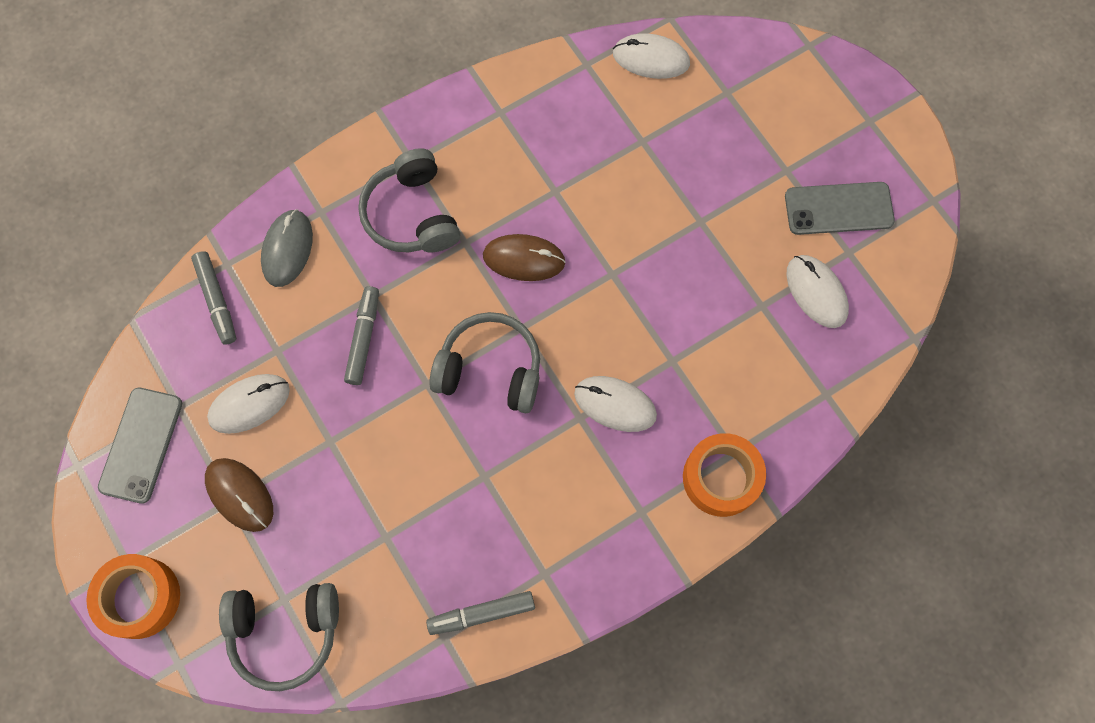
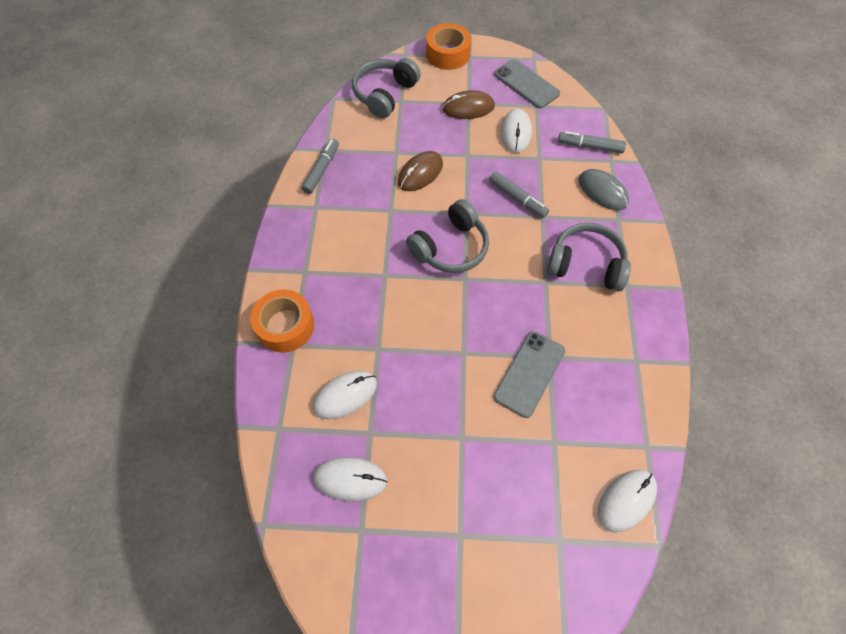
camera: 125 degrees right, 10 degrees down
brown mouse [483,234,566,281] -> brown mouse moved to [398,151,443,191]
white mouse [574,376,657,432] -> white mouse moved to [313,371,377,419]
grey phone [785,182,895,235] -> grey phone moved to [493,331,565,418]

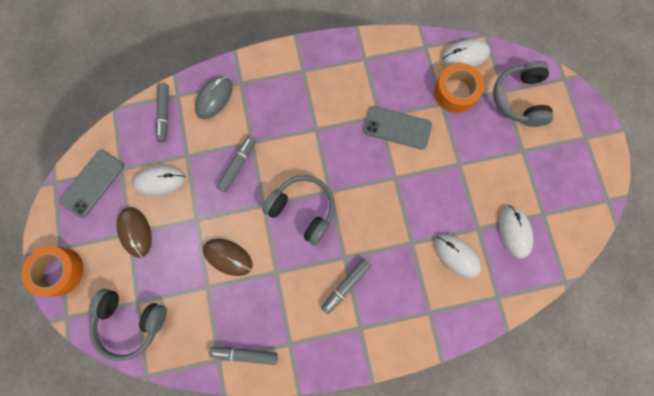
camera: 105 degrees left, 15 degrees up
orange tape [250,289,314,352] -> orange tape moved to [434,63,484,113]
grey headphones [547,223,631,292] -> grey headphones moved to [493,61,553,127]
white mouse [598,470,657,532] -> white mouse turned 45 degrees counterclockwise [442,40,490,67]
none -> grey marker [321,259,371,314]

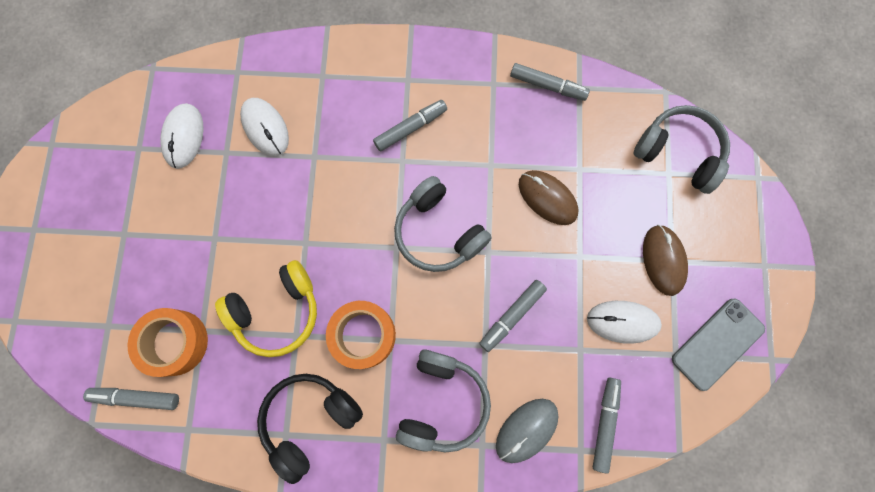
camera: 165 degrees left, 0 degrees up
orange tape [21,246,84,296] -> orange tape moved to [326,301,396,369]
grey phone [363,106,432,150] -> yellow headphones [215,260,317,357]
white mouse [442,40,490,67] -> grey marker [83,388,179,410]
grey headphones [493,61,553,127] -> grey headphones moved to [396,349,491,452]
none -> black headphones [257,374,363,484]

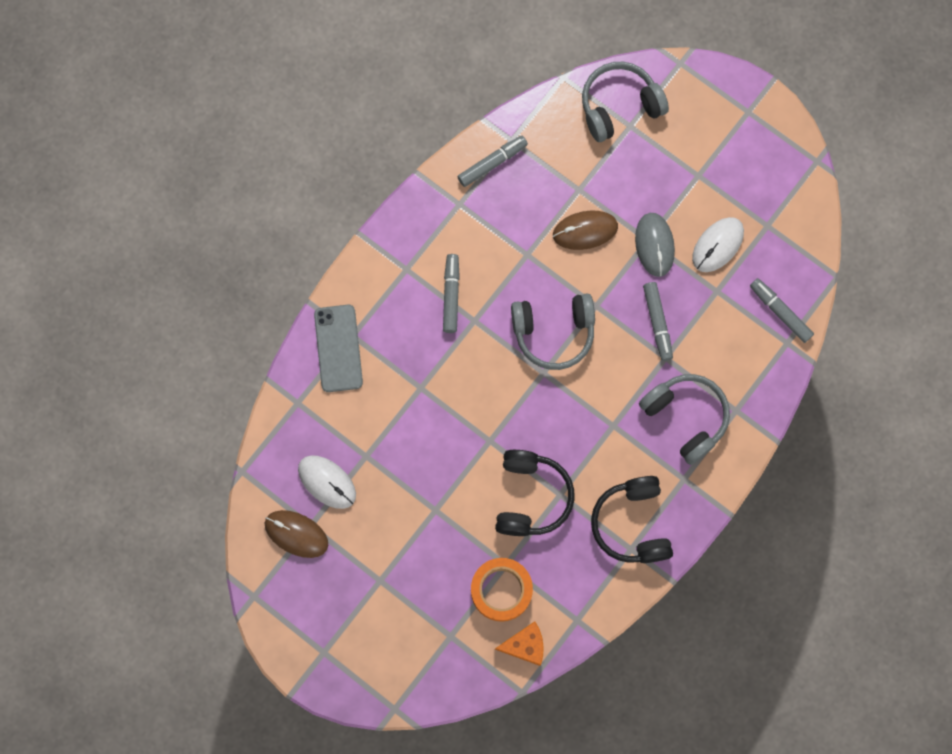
camera: 55 degrees left, 0 degrees up
grey marker [83,388,179,410] -> orange cheese [495,622,544,666]
yellow headphones [215,260,317,357] -> black headphones [495,450,575,536]
white mouse [240,98,289,156] -> none
orange tape [326,301,396,369] -> none
grey mouse [496,399,559,463] -> grey mouse moved to [635,213,675,277]
brown mouse [643,225,688,296] -> brown mouse moved to [265,510,328,558]
grey phone [672,298,765,391] -> grey phone moved to [314,305,363,392]

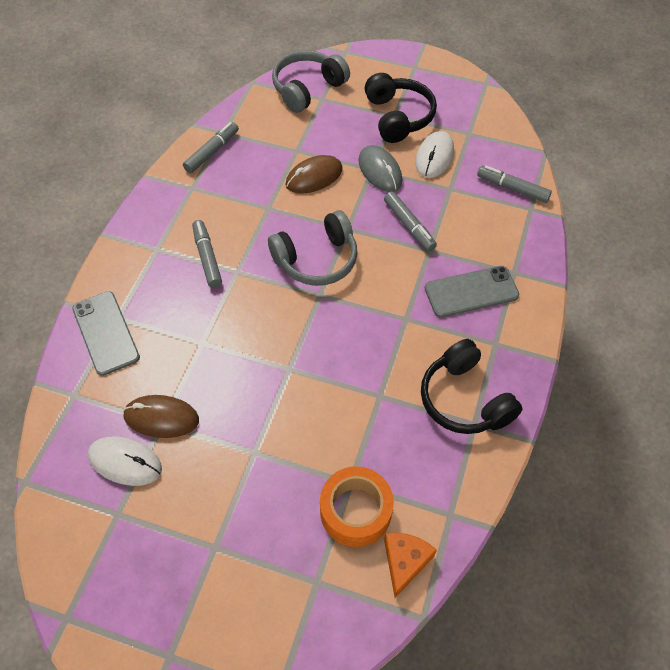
camera: 20 degrees left, 20 degrees down
brown mouse [265,510,328,558] -> brown mouse moved to [123,395,199,438]
black headphones [495,450,575,536] -> black headphones moved to [365,73,437,143]
orange cheese [495,622,544,666] -> orange cheese turned 45 degrees counterclockwise [384,532,437,598]
grey headphones [639,374,730,465] -> grey phone [425,266,519,317]

